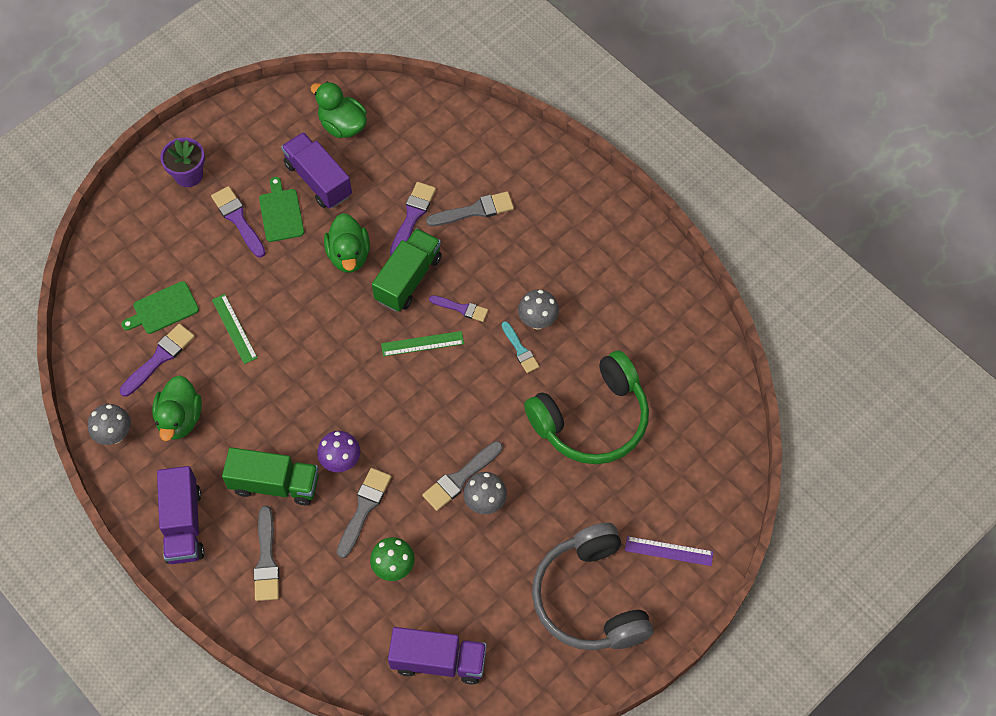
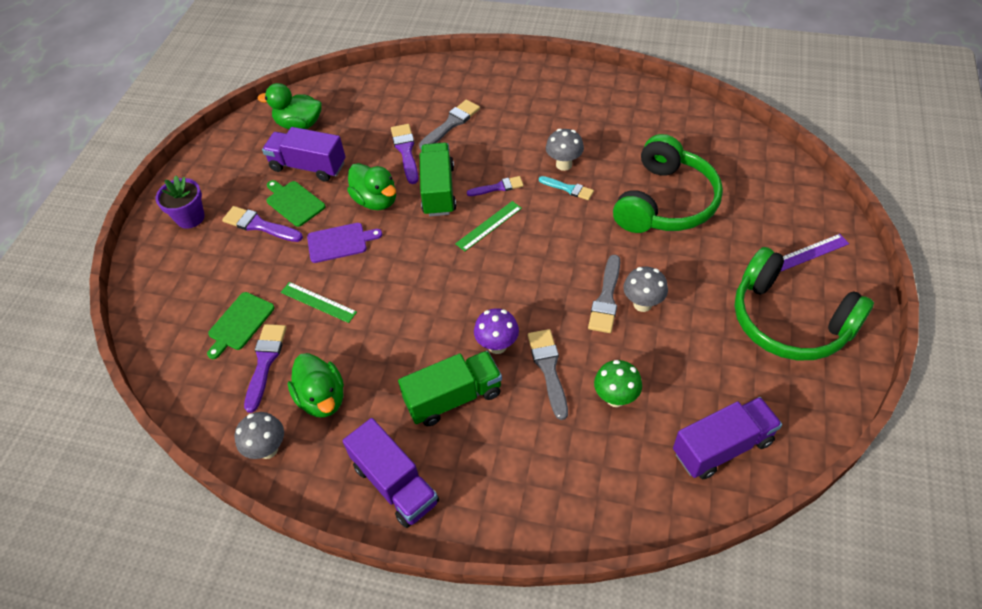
camera: 30 degrees left, 10 degrees down
grey brush [254,506,279,601] -> none
grey headphones [532,523,653,650] -> green headphones [734,247,874,360]
none -> purple cutting board [307,223,382,263]

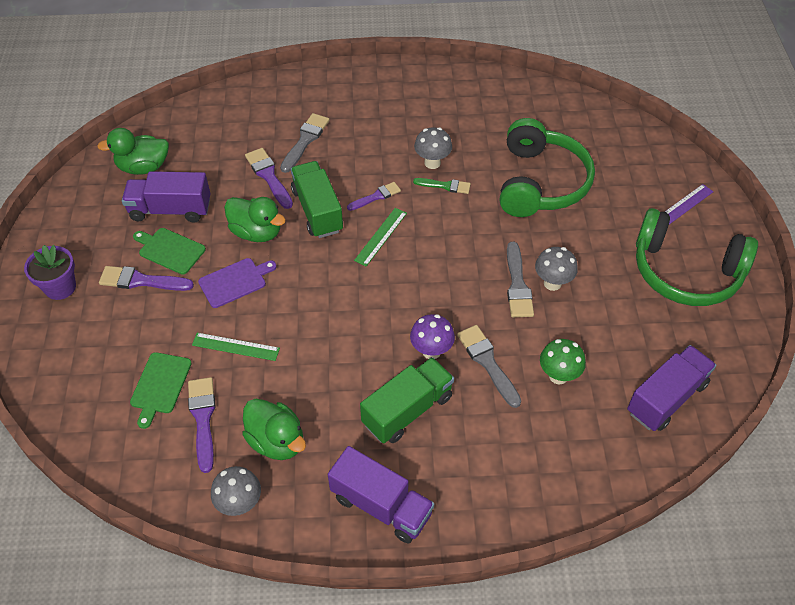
camera: 20 degrees left, 0 degrees up
turquoise brush [539,176,594,200] -> green brush [413,178,471,194]

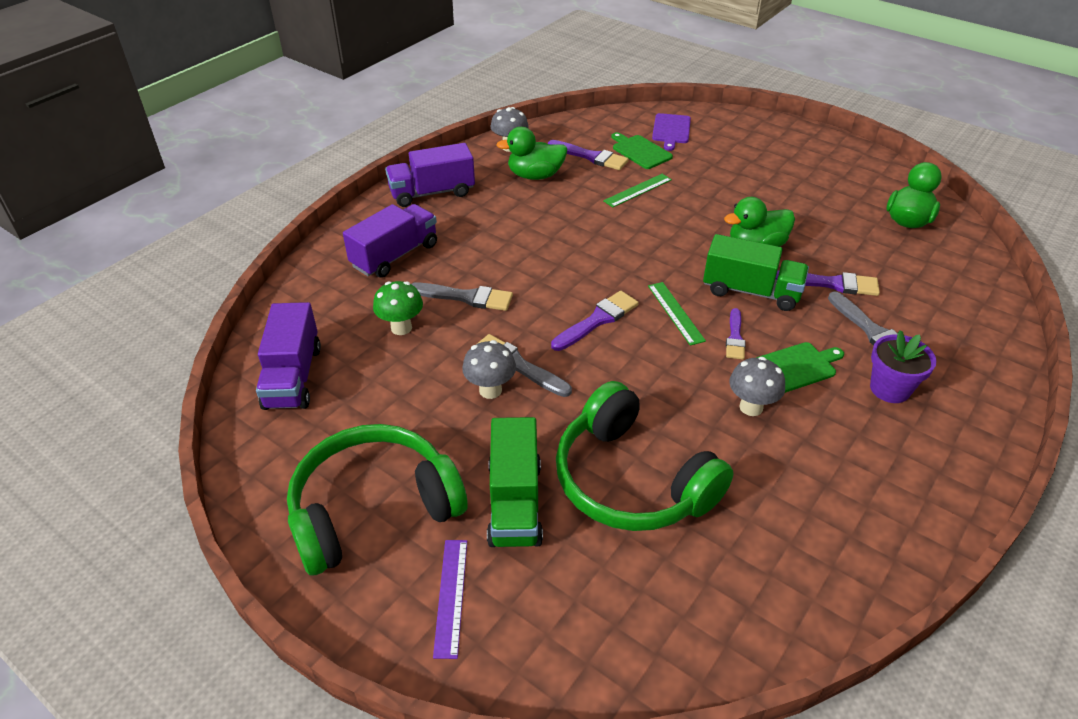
camera: 130 degrees right, 10 degrees down
purple flower pot [24,245,76,300] -> purple flower pot moved to [870,330,936,403]
purple brush [99,266,194,291] -> purple brush moved to [551,291,639,351]
purple truck [122,171,211,223] -> purple truck moved to [343,204,437,278]
green cutting board [133,228,206,275] -> green cutting board moved to [756,342,844,393]
purple cutting board [198,258,277,308] -> purple cutting board moved to [652,113,691,151]
green truck [360,357,454,444] -> green truck moved to [487,417,543,547]
purple mushroom [410,314,455,359] -> none
green brush [413,178,471,194] -> none

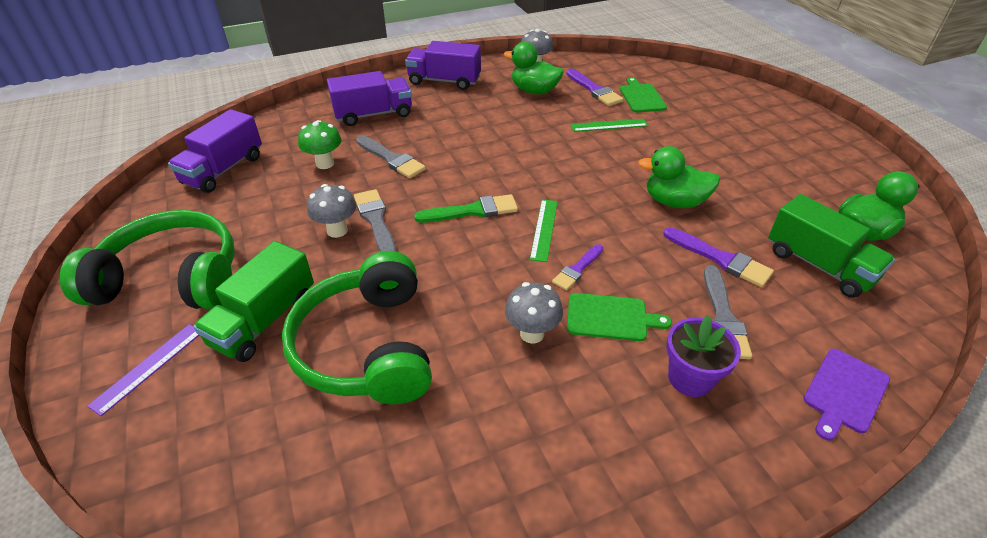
camera: 30 degrees right, 0 degrees up
purple brush [551,291,639,351] -> green brush [414,194,518,223]
purple cutting board [652,113,691,151] -> purple cutting board moved to [803,349,890,441]
green truck [703,234,809,311] -> green truck moved to [768,194,895,298]

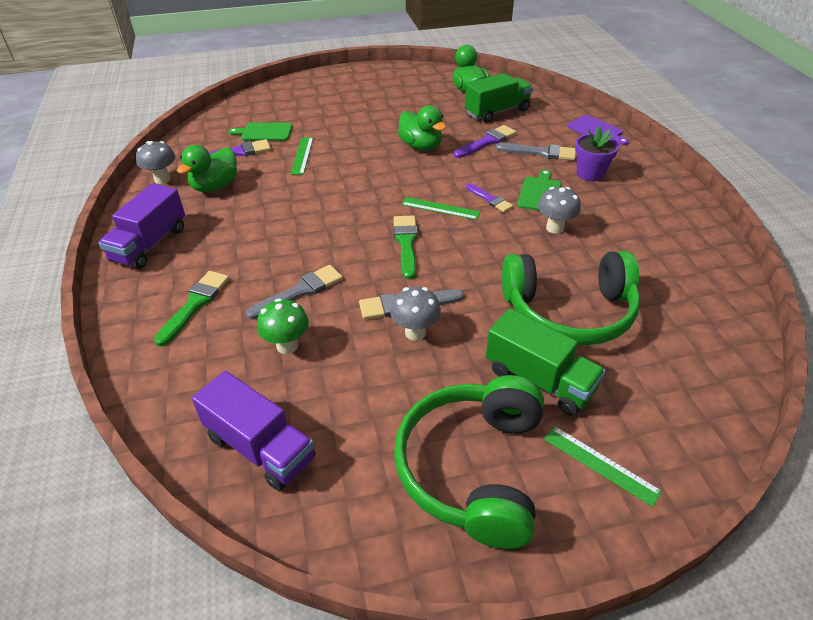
camera: 80 degrees left, 0 degrees up
purple ruler [87,324,199,416] -> green ruler [544,426,662,507]
purple truck [327,71,412,126] -> green brush [154,271,229,347]
green duck [638,146,720,208] -> green duck turned 60 degrees counterclockwise [398,105,446,150]

